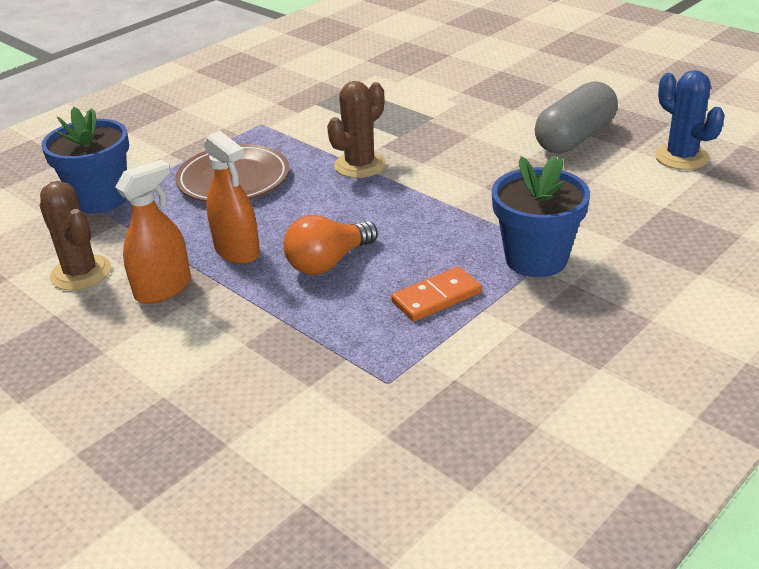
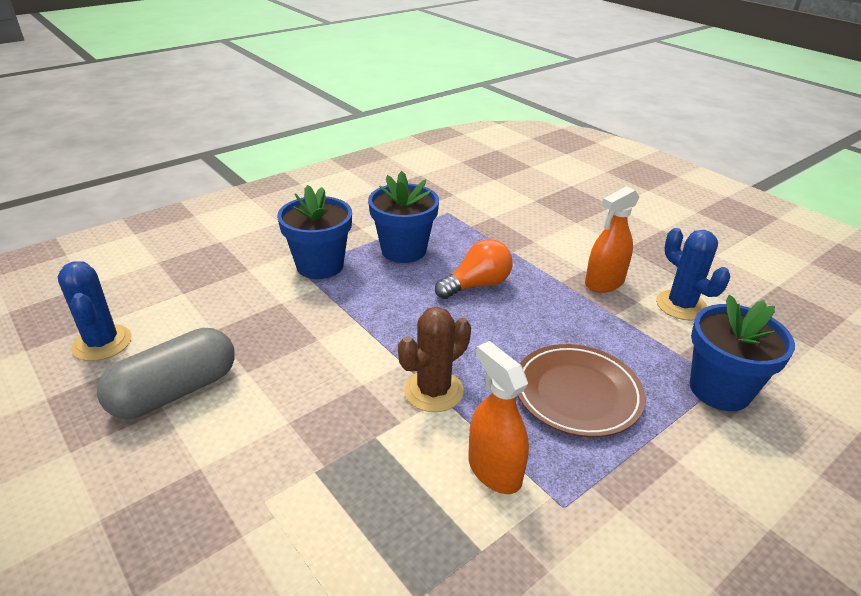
camera: 175 degrees left, 0 degrees up
brown cactus [40,181,111,290] -> blue cactus [656,228,730,321]
orange spray bottle [204,131,260,264] -> orange spray bottle moved to [468,341,529,494]
orange domino [391,266,482,321] -> blue flower pot [368,171,439,263]

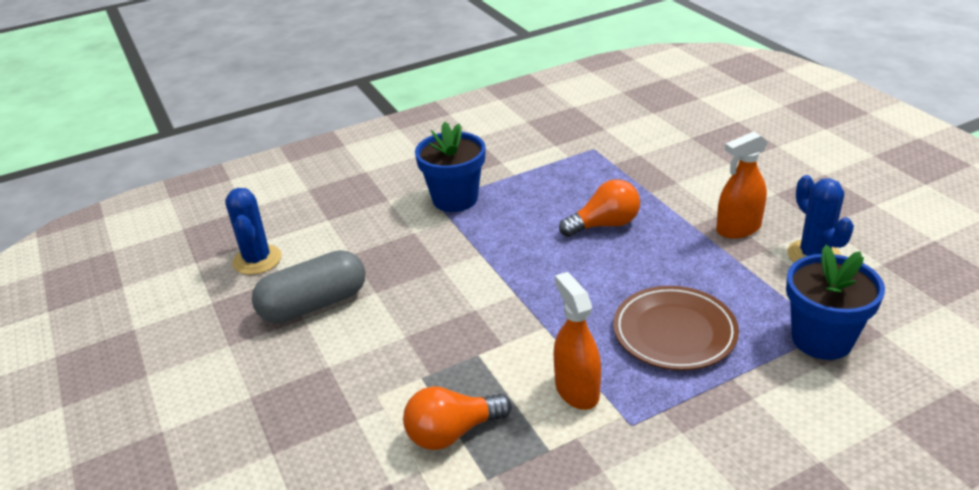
camera: 15 degrees right, 0 degrees up
blue flower pot [368,171,439,263] -> none
brown cactus [398,307,471,412] -> none
none -> orange light bulb [403,386,511,450]

